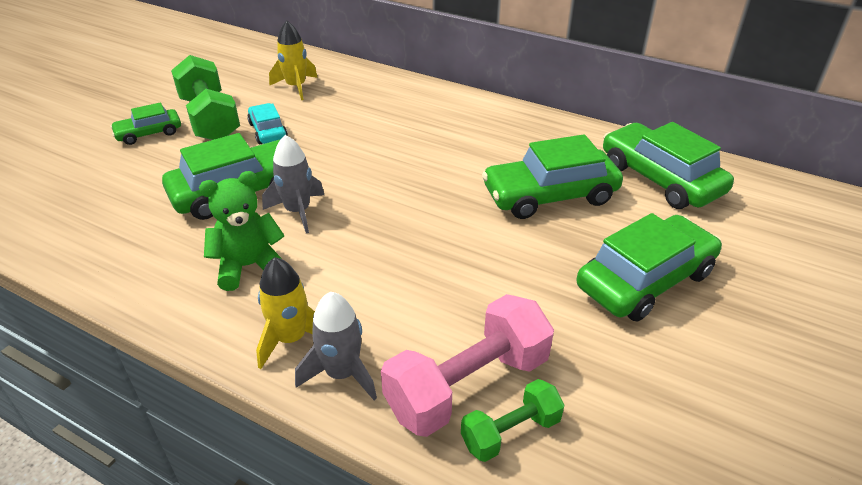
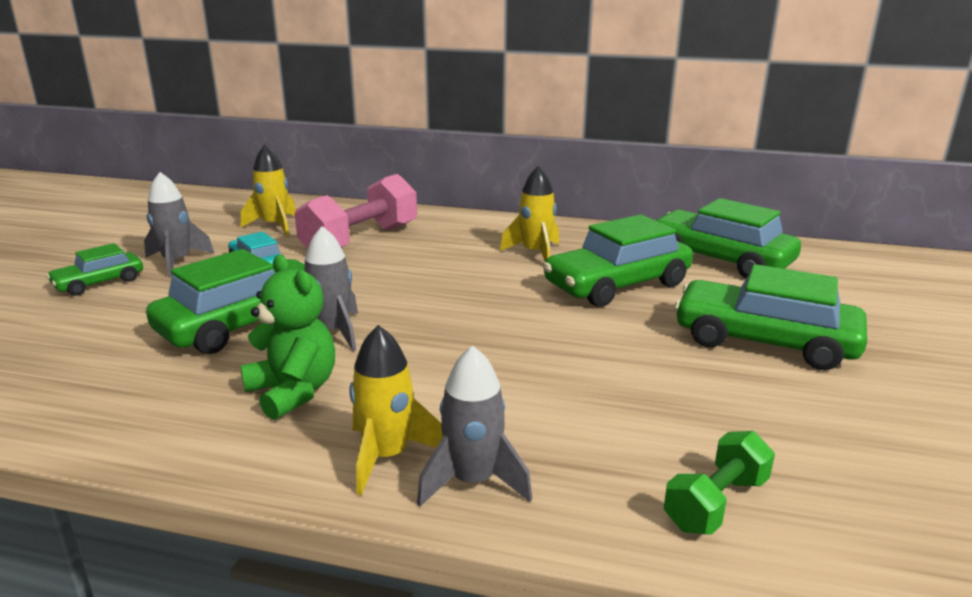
camera: 15 degrees left, 15 degrees down
green dumbbell [171,55,240,140] -> grey rocket [144,172,215,278]
green teddy bear [199,171,285,291] -> green teddy bear turned 90 degrees clockwise [240,255,335,420]
pink dumbbell [381,294,554,437] -> pink dumbbell moved to [294,174,417,249]
green car [576,213,722,321] -> green car turned 105 degrees counterclockwise [675,264,867,370]
none -> yellow rocket [500,166,559,261]

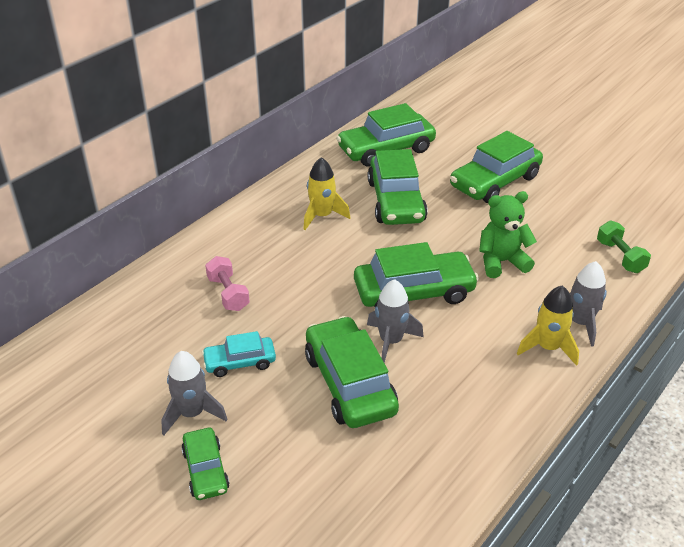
camera: 65 degrees left, 15 degrees up
green teddy bear [240,255,335,420] -> green teddy bear moved to [479,191,537,278]
yellow rocket [241,145,296,236] -> none
pink dumbbell [294,174,417,249] -> pink dumbbell [205,256,250,311], size x0.56
none -> green car [354,242,479,307]

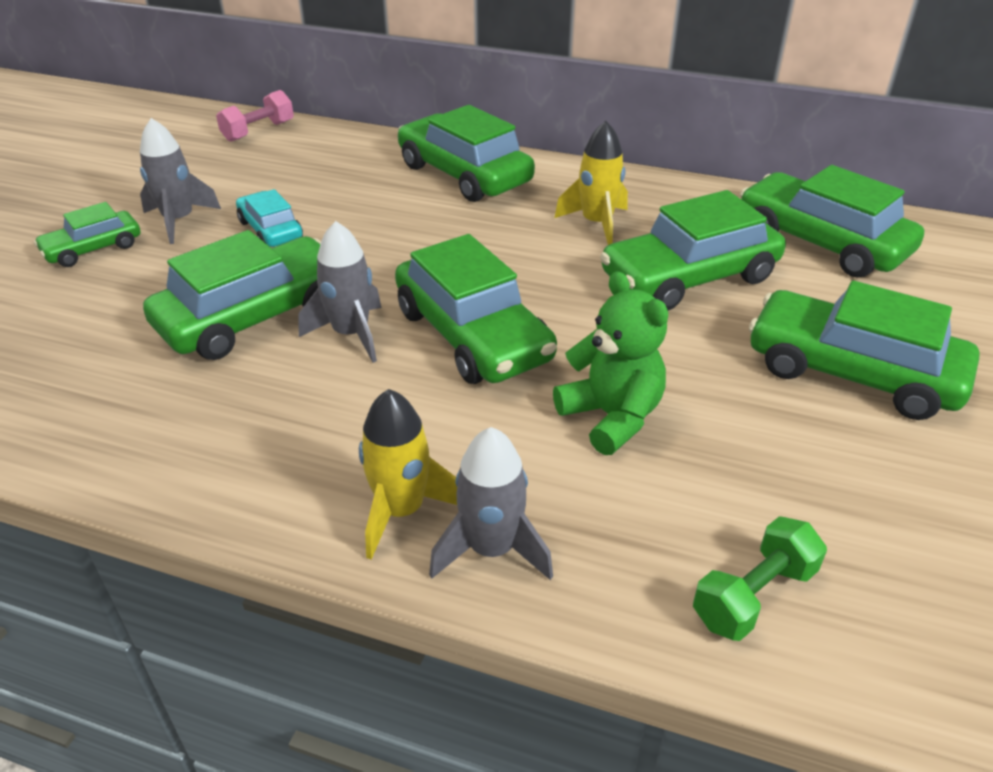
camera: 70 degrees right, 0 degrees up
pink dumbbell [205,256,250,311] -> pink dumbbell moved to [216,90,294,142]
none -> green car [398,105,535,202]

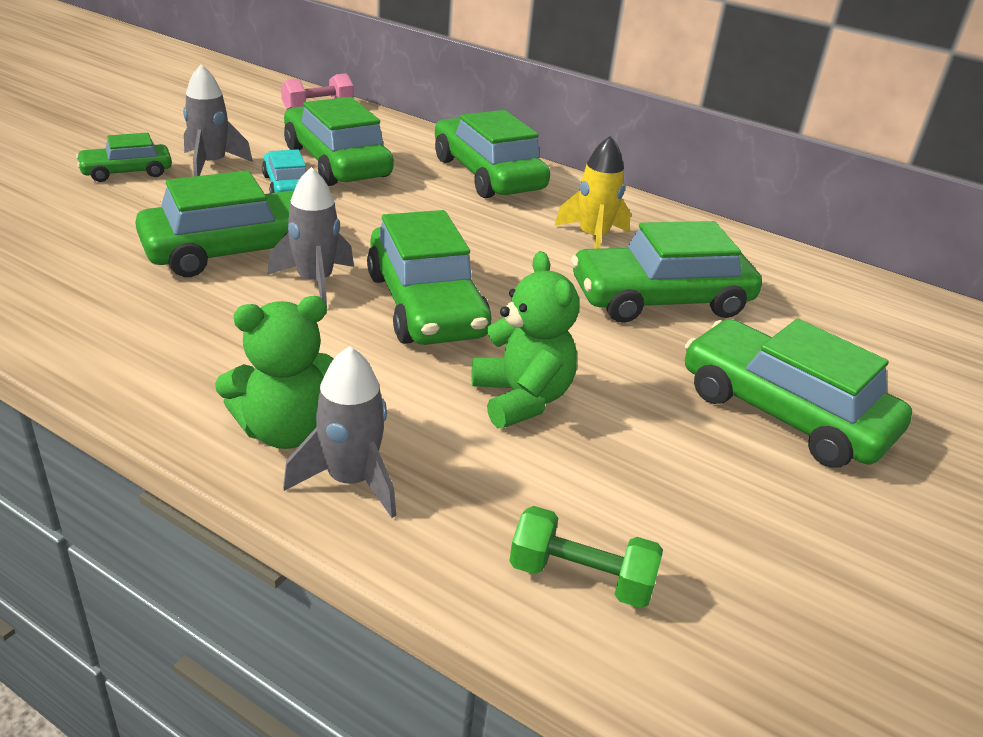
camera: 10 degrees right, 5 degrees down
yellow rocket [359,389,457,560] -> green teddy bear [215,296,334,449]
green dumbbell [693,516,827,641] -> green dumbbell turned 45 degrees clockwise [509,506,663,608]
green car [740,165,924,277] -> green car moved to [284,97,394,186]

